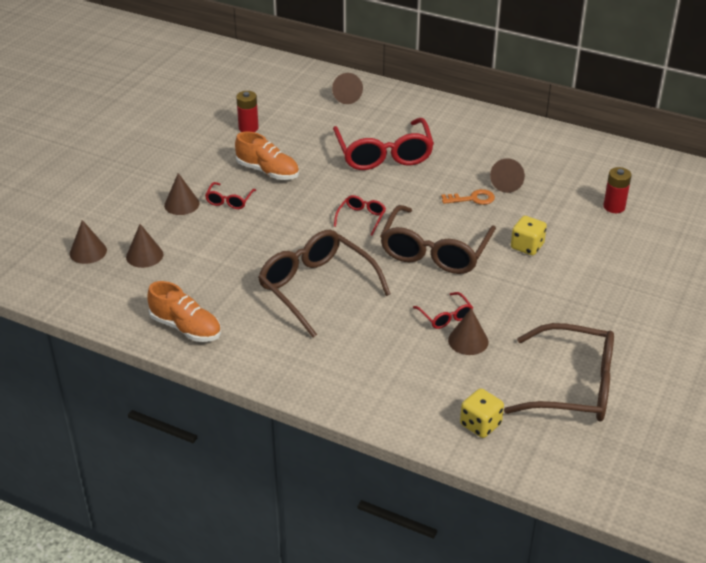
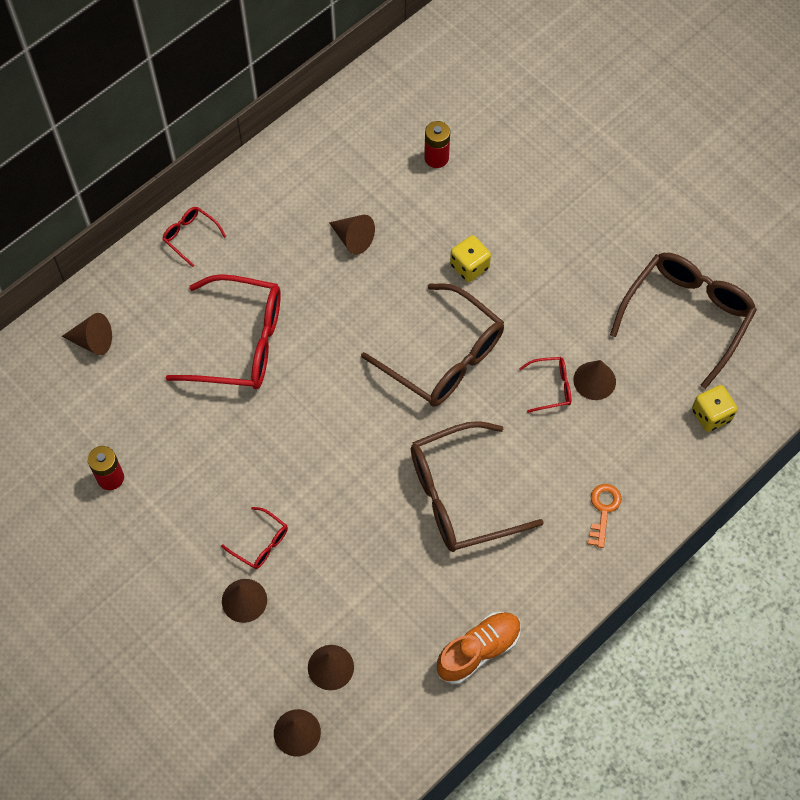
camera: 70 degrees left, 25 degrees up
orange shoe [235,132,299,180] -> none
red glasses [334,195,386,236] -> red glasses moved to [163,207,226,267]
orange key [441,189,495,205] -> orange key moved to [588,484,621,548]

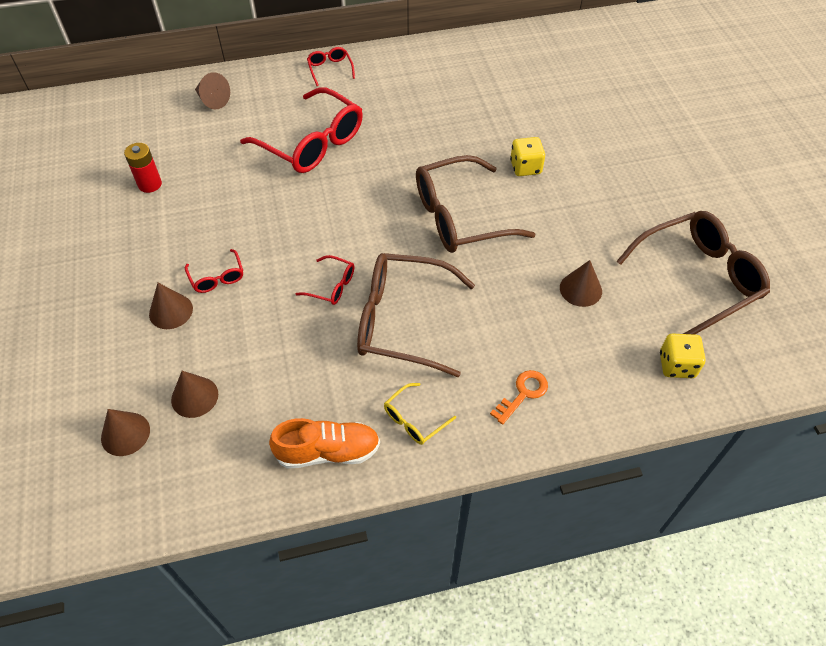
camera: 30 degrees right, 10 degrees down
brown cone [329,215,375,255] -> none
brown glasses [361,283,504,406] -> brown glasses turned 90 degrees clockwise [416,155,536,253]
red battery [424,121,450,168] -> none
red glasses [519,357,571,413] -> red glasses moved to [296,255,354,305]
none -> yellow glasses [384,383,456,445]

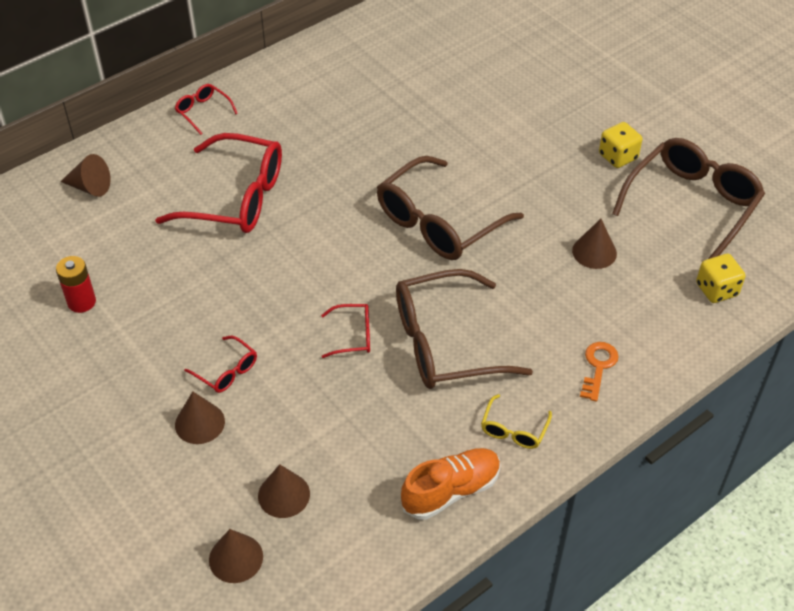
camera: 25 degrees left, 5 degrees down
yellow dice [510,137,545,176] -> yellow dice moved to [599,122,643,168]

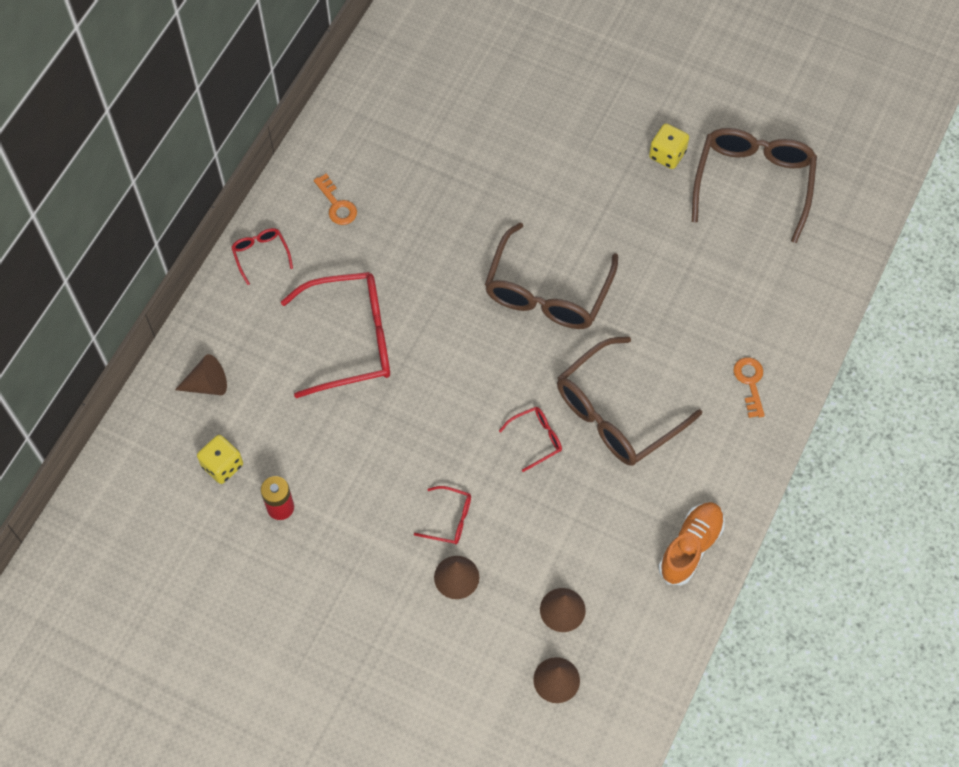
camera: 25 degrees left, 15 degrees up
red glasses [175,84,238,135] -> red glasses turned 45 degrees clockwise [231,228,293,285]
yellow glasses [481,394,552,449] -> none
brown cone [572,219,617,269] -> none
yellow dice [696,254,745,303] -> yellow dice moved to [197,435,243,484]
none -> orange key [314,174,357,225]

